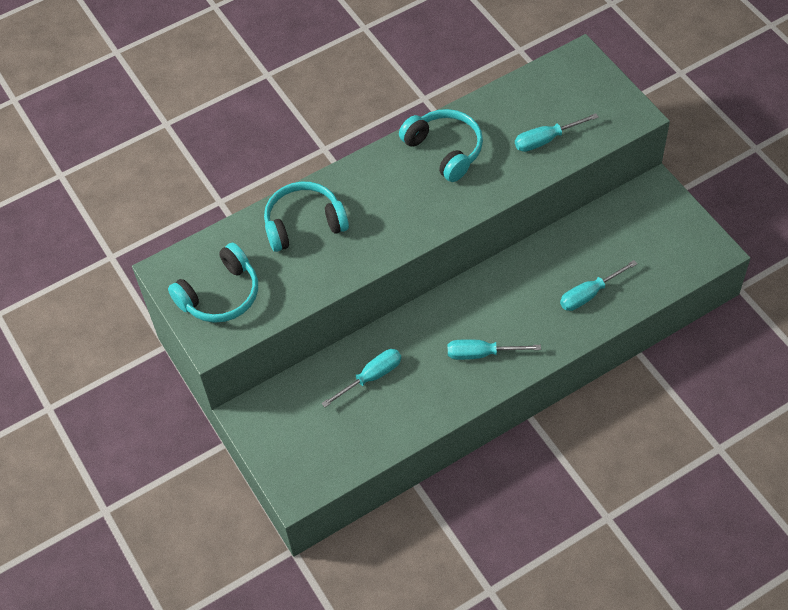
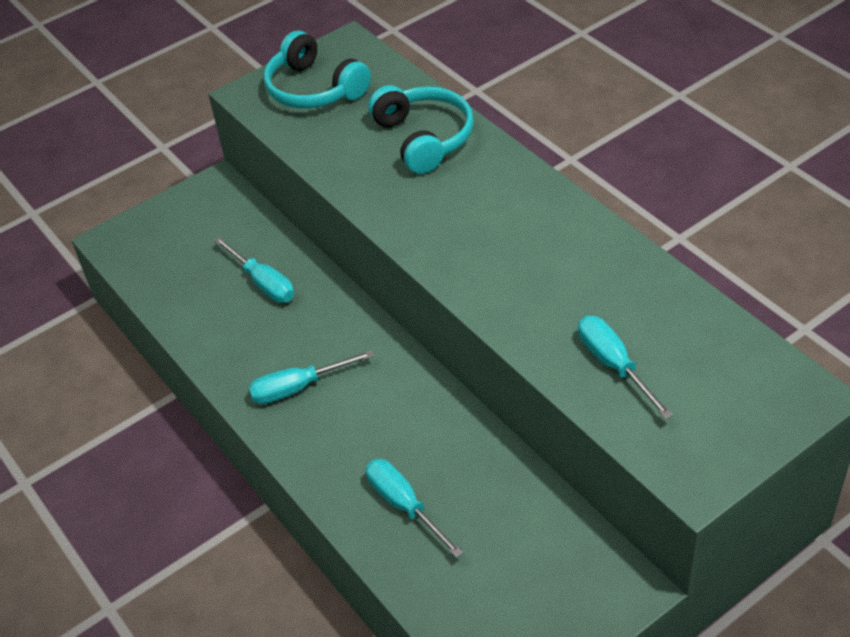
camera: 85 degrees right, 10 degrees down
turquoise headphones [399,109,483,182] -> none
turquoise screwdriver [448,339,541,360] -> turquoise screwdriver turned 105 degrees counterclockwise [249,350,374,404]

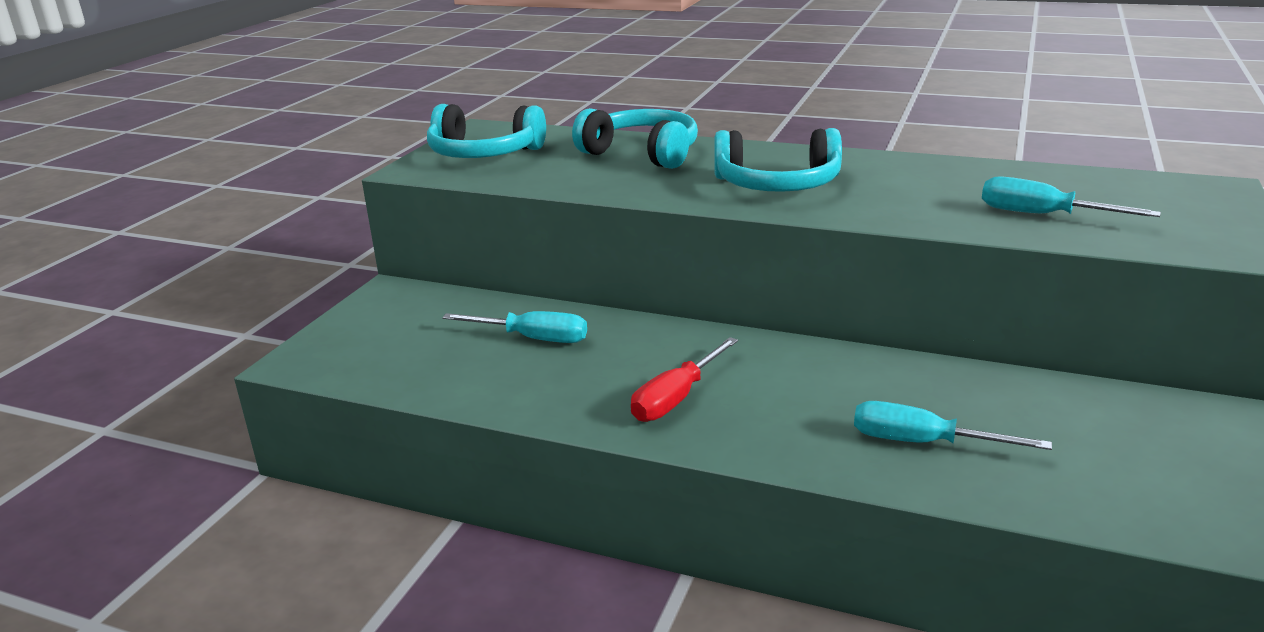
camera: 35 degrees left, 20 degrees down
turquoise screwdriver [249,350,374,404] -> red screwdriver [631,337,738,422]
none -> turquoise headphones [714,128,842,192]

